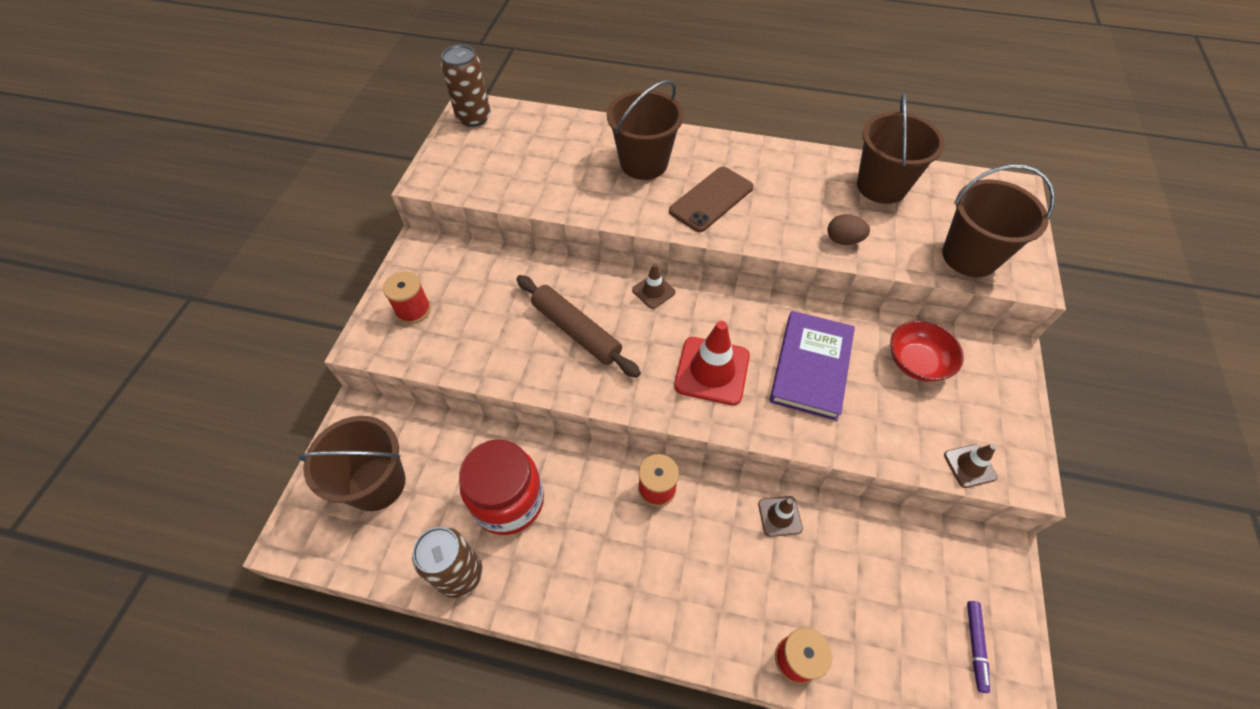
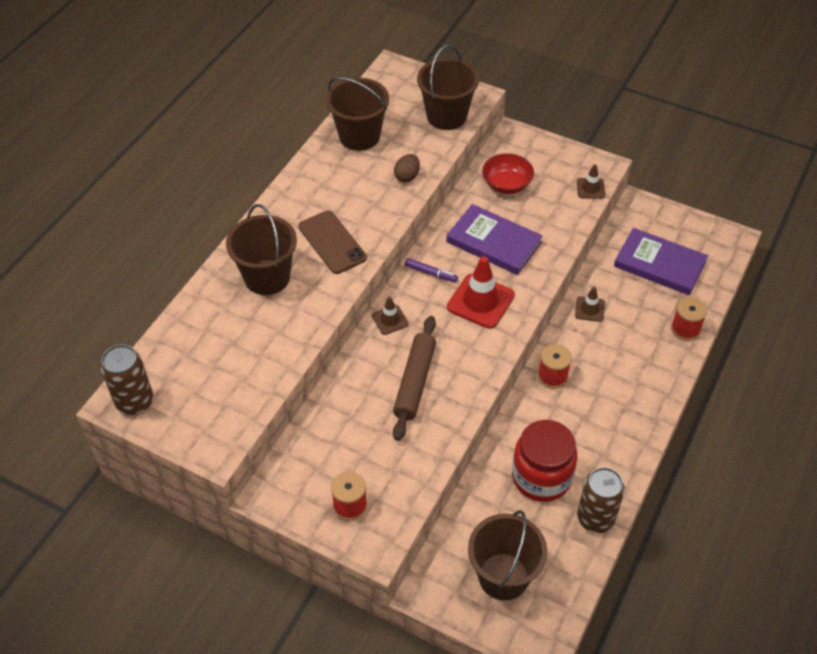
camera: 75 degrees left, 5 degrees down
brown rolling pin [516,275,641,378] -> brown rolling pin turned 45 degrees counterclockwise [393,316,436,441]
purple marker [967,601,990,693] -> purple marker moved to [405,258,458,282]
none -> purple book [614,228,708,295]

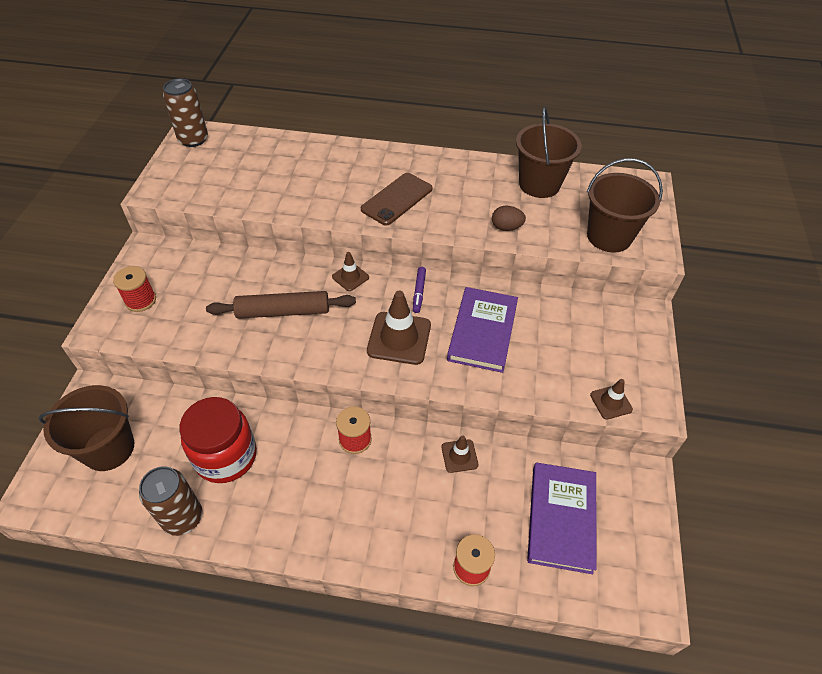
camera: 70 degrees right, 0 degrees up
brown bucket [226,204,297,295] -> none
red traffic cone [447,256,515,329] -> brown traffic cone [367,291,431,365]
red bowl [482,153,534,194] -> none

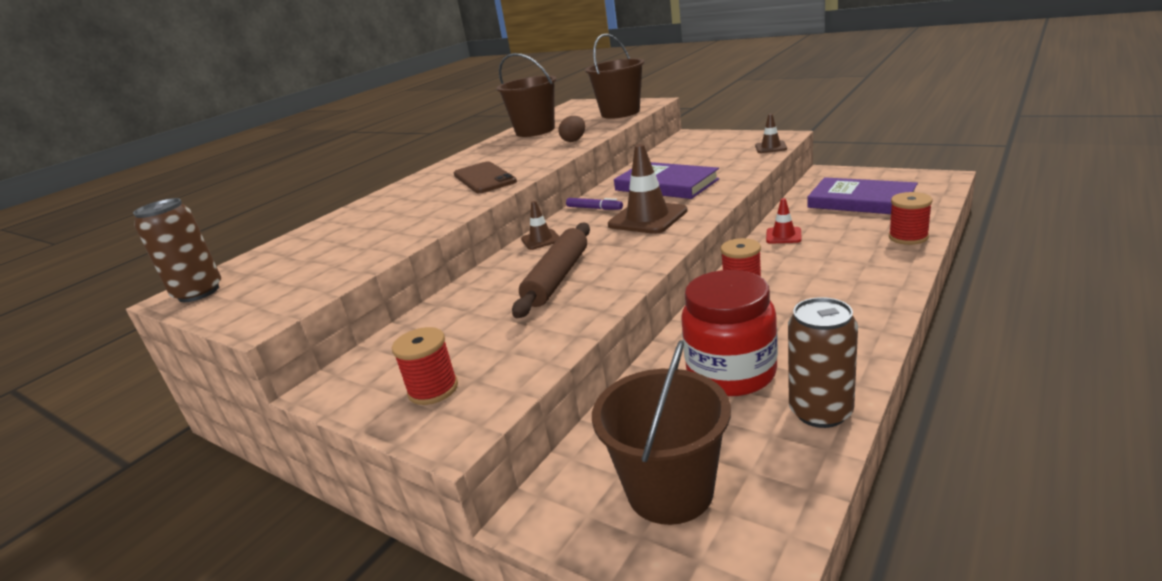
camera: 60 degrees left, 25 degrees down
brown traffic cone [442,435,479,473] -> red traffic cone [766,198,802,244]

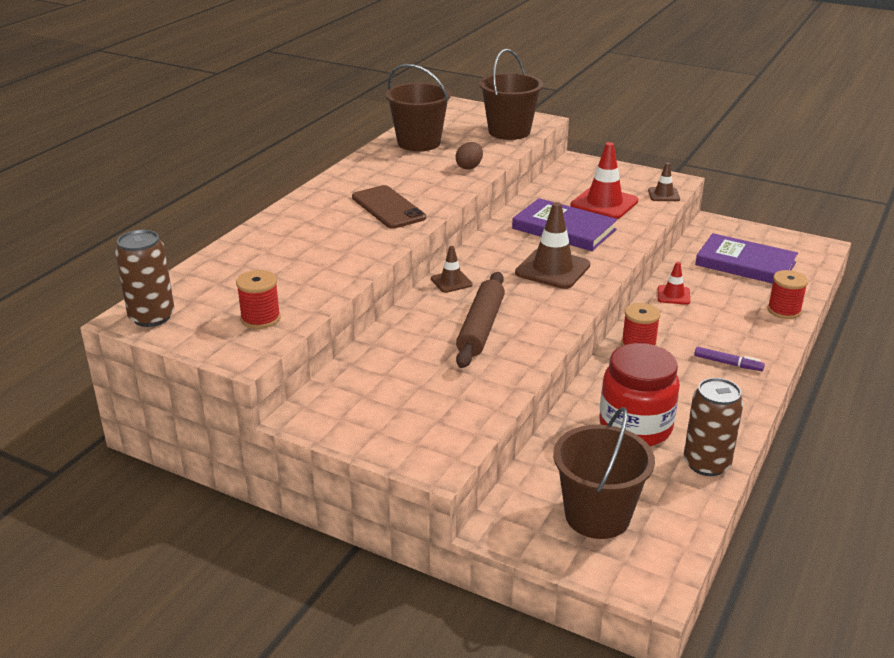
camera: 10 degrees left, 5 degrees up
red spool [392,327,458,405] -> red spool moved to [236,270,281,329]
purple marker [566,198,623,210] -> purple marker moved to [695,347,765,371]
none -> red traffic cone [570,142,638,219]

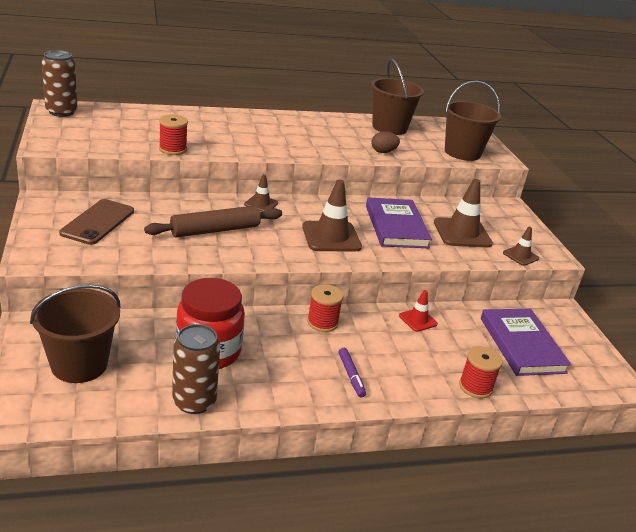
camera: 45 degrees right, 0 degrees up
red spool [236,270,281,329] -> red spool moved to [159,115,188,155]
brown phone [352,185,426,229] -> brown phone moved to [59,199,134,245]
red traffic cone [570,142,638,219] -> brown traffic cone [434,179,493,247]

